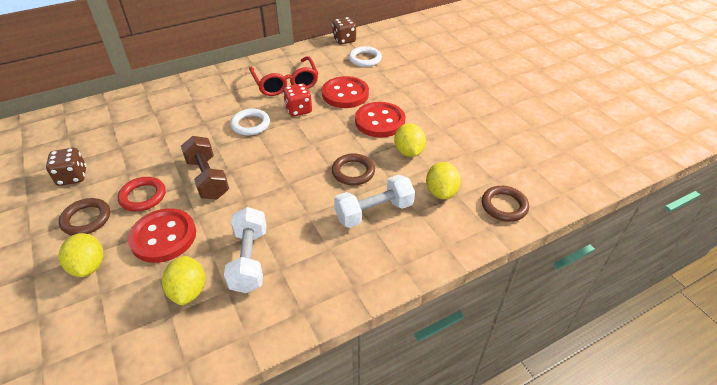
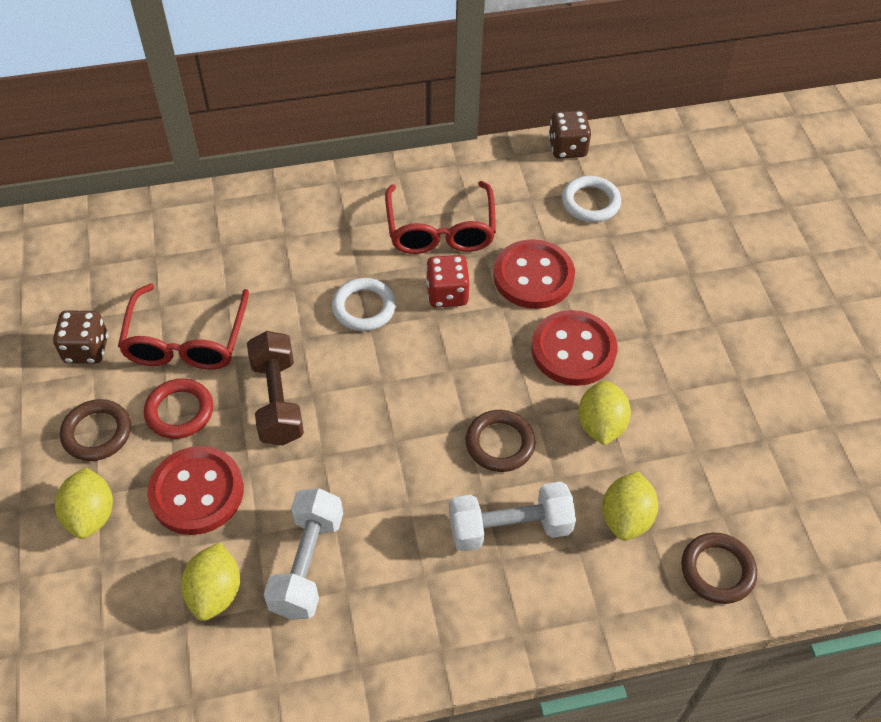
camera: 15 degrees right, 10 degrees up
none -> red glasses [118,284,249,370]

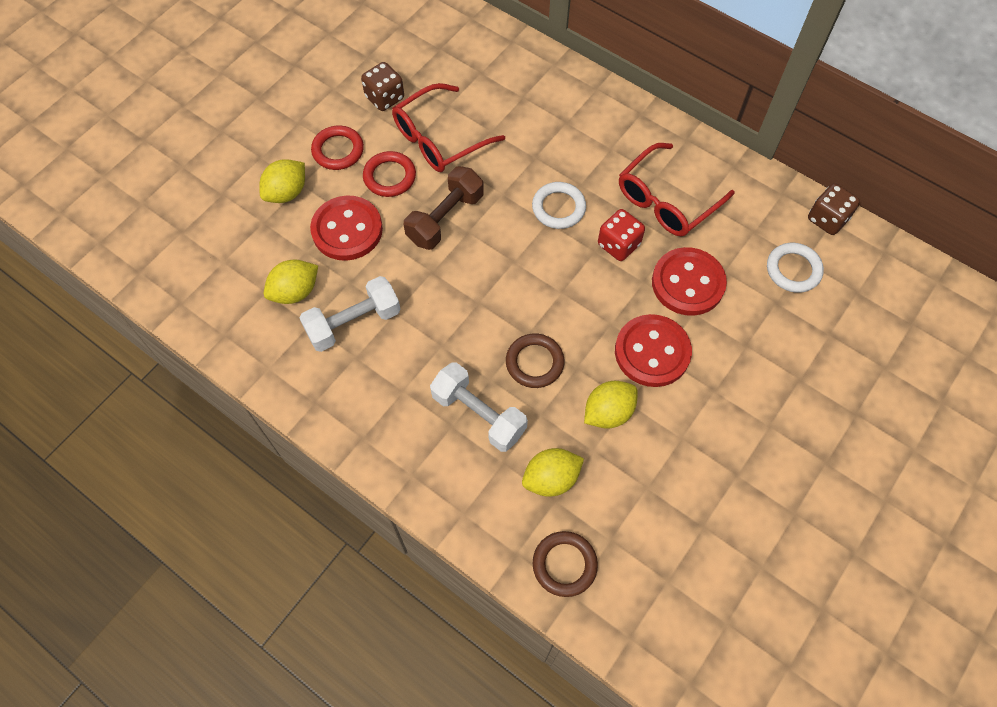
camera: 50 degrees right, 10 degrees up
brown ring [60,399,131,461] -> red ring [311,125,364,170]

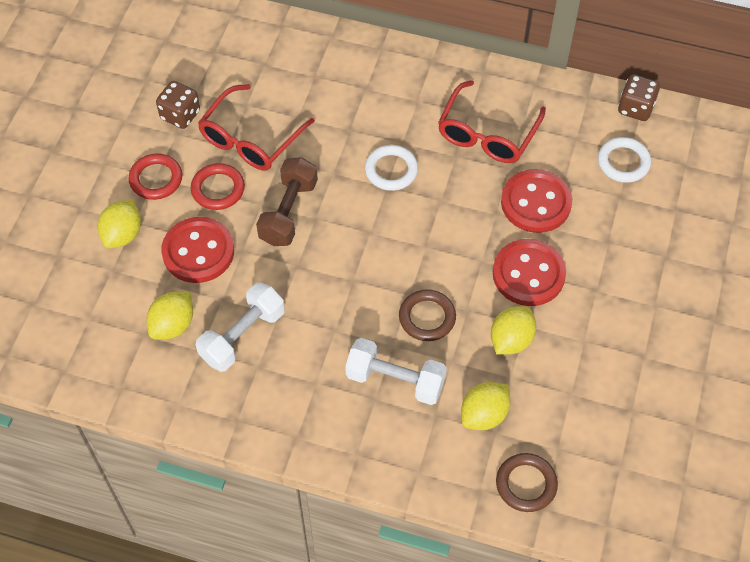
camera: 20 degrees left, 5 degrees down
red dice [598,209,645,261] -> none

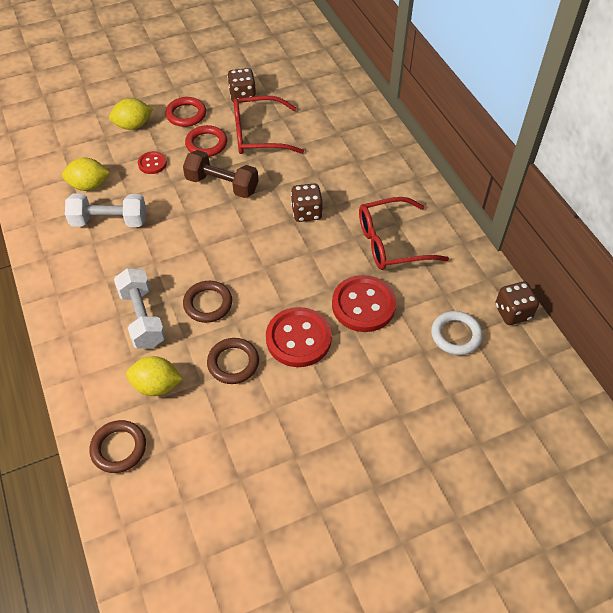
camera: 50 degrees right, 5 degrees down
red button [161,217,234,283] -> red button [138,151,167,174], size x0.51
brown dumbbell [256,157,318,246] -> brown dumbbell turned 45 degrees clockwise [183,150,259,198]
white ring [365,145,418,191] -> brown dice [291,183,323,222]
yellow lemon [491,306,536,355] -> brown ring [207,338,259,384]

